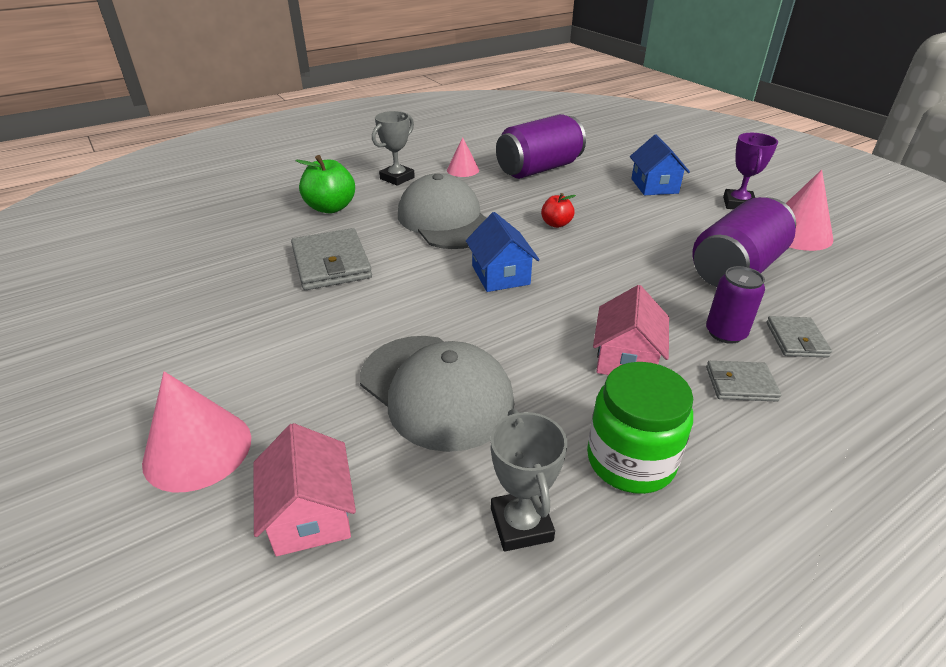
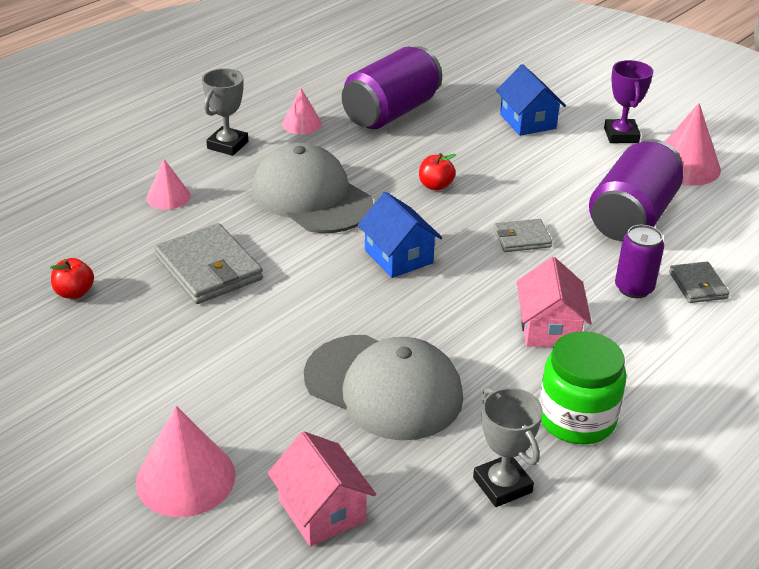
camera: 15 degrees left, 0 degrees up
green apple [295,155,355,213] -> pink cone [146,159,191,210]
grey wallet [706,361,781,401] -> grey wallet moved to [494,219,552,252]
none -> red apple [50,258,94,299]

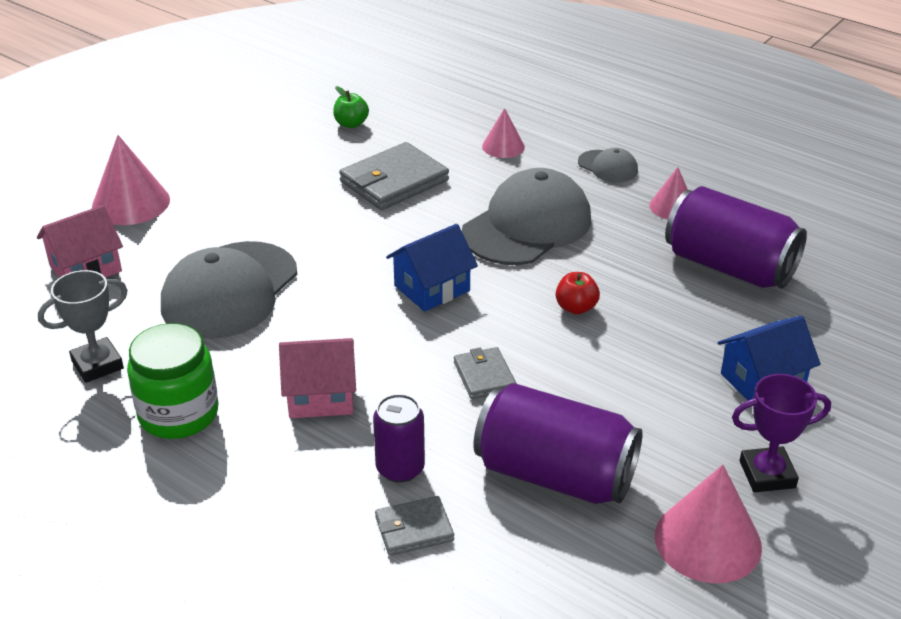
camera: 85 degrees right, 0 degrees up
red apple [50,258,94,299] -> green apple [333,86,369,128]
grey trophy [202,68,248,156] -> grey cap [578,147,638,183]

